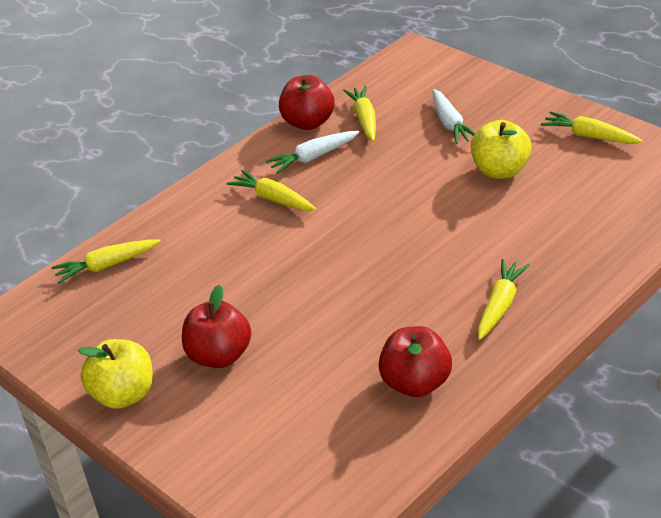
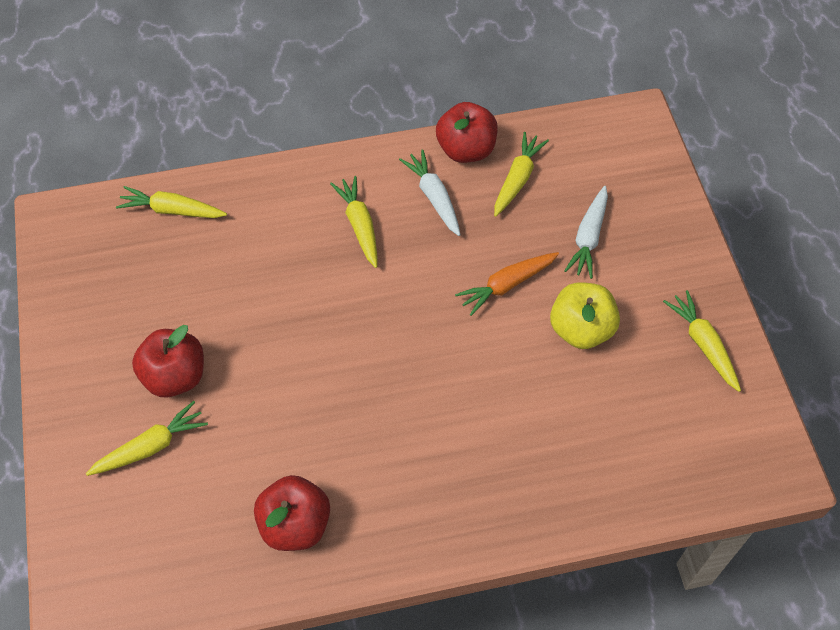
camera: 30 degrees right, 20 degrees up
yellow apple [78,339,153,409] -> none
white carrot [266,131,359,174] -> white carrot turned 60 degrees clockwise [399,150,460,236]
yellow carrot [478,259,530,340] -> yellow carrot moved to [86,401,208,476]
none -> orange carrot [455,252,559,316]

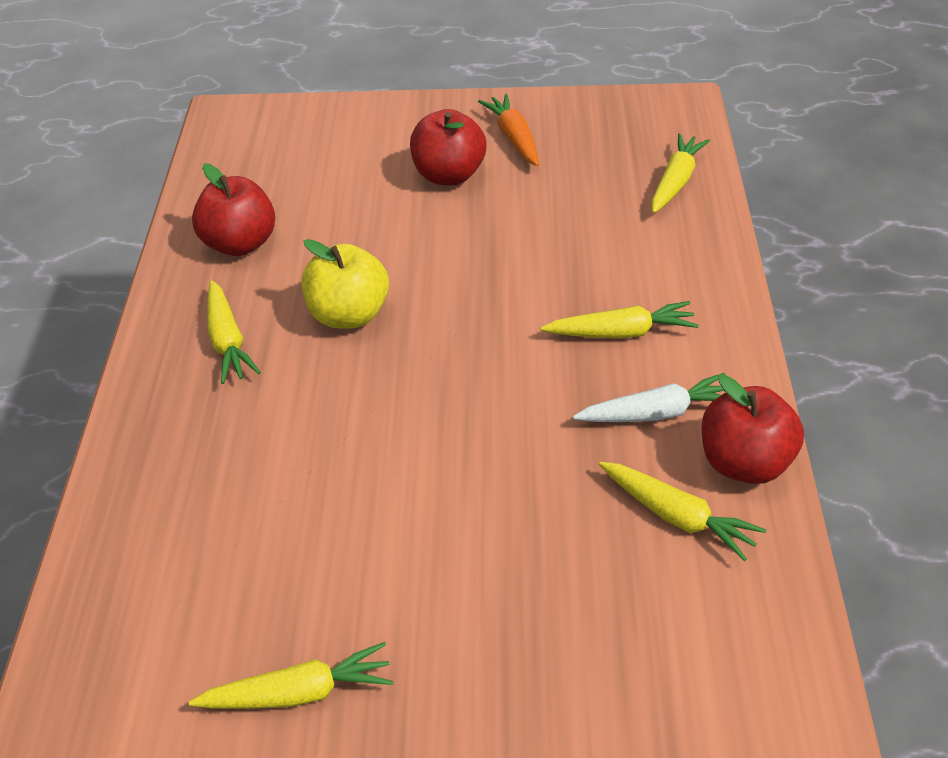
camera: 105 degrees right, 15 degrees down
yellow carrot [86,401,208,476] -> yellow carrot moved to [207,280,261,384]
orange carrot [455,252,559,316] -> orange carrot moved to [478,94,539,166]
yellow apple [550,282,620,349] -> yellow apple moved to [302,239,389,329]
white carrot [564,186,608,279] -> none

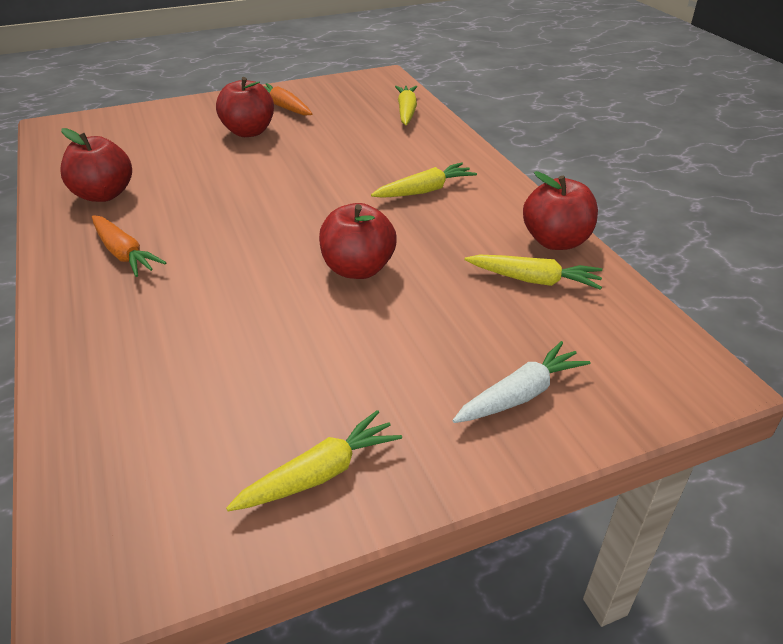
camera: 25 degrees left, 5 degrees down
yellow carrot [207,280,261,384] -> orange carrot [92,215,167,277]
yellow apple [302,239,389,329] -> none
white carrot [573,373,726,422] -> white carrot moved to [453,341,590,423]
none -> red apple [319,203,397,279]

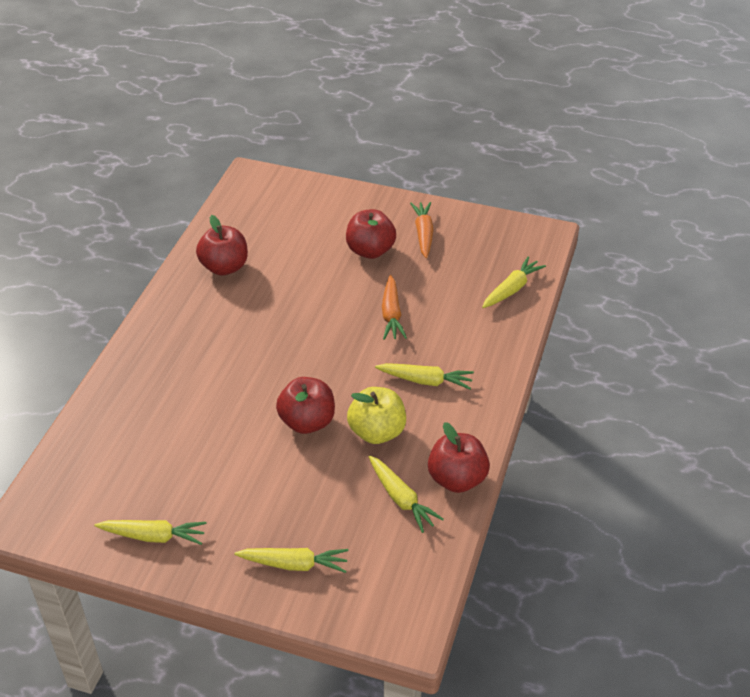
camera: 40 degrees right, 5 degrees up
orange carrot [92,215,167,277] -> orange carrot moved to [382,275,407,340]
white carrot [453,341,590,423] -> yellow carrot [234,548,349,573]
none -> yellow apple [347,387,406,444]

